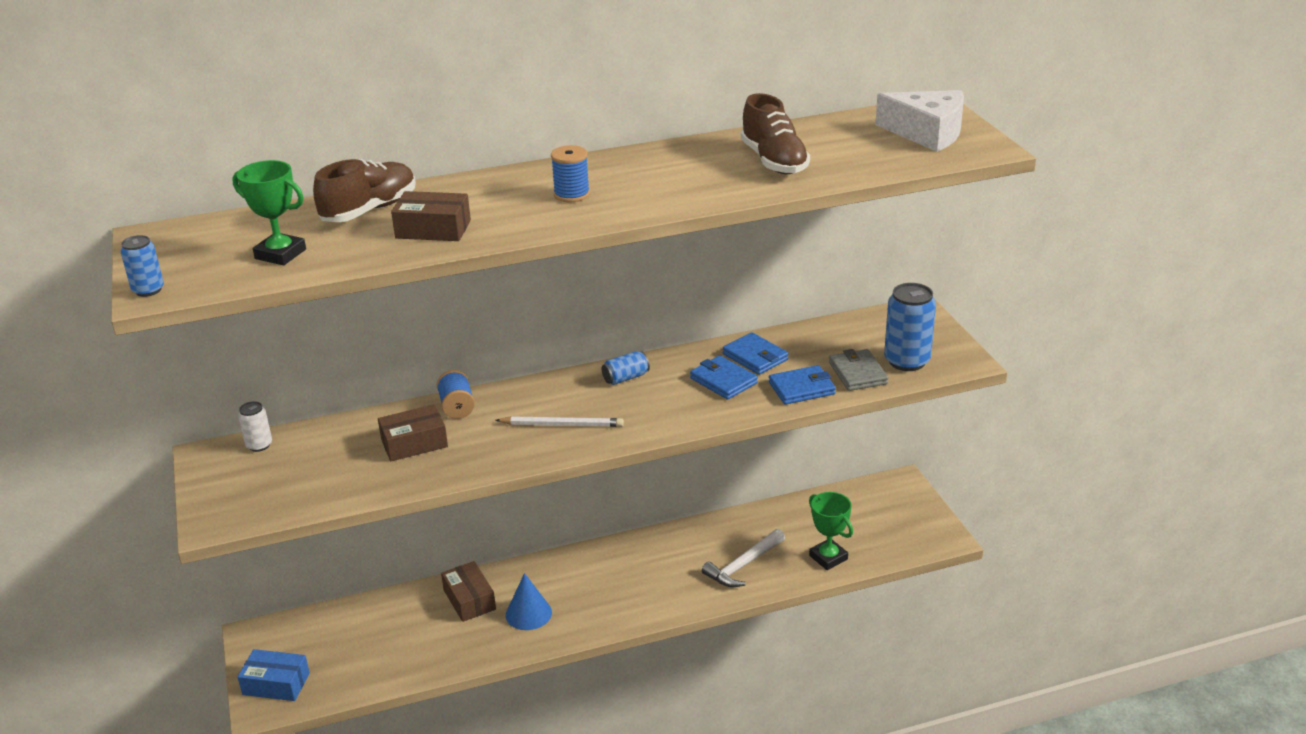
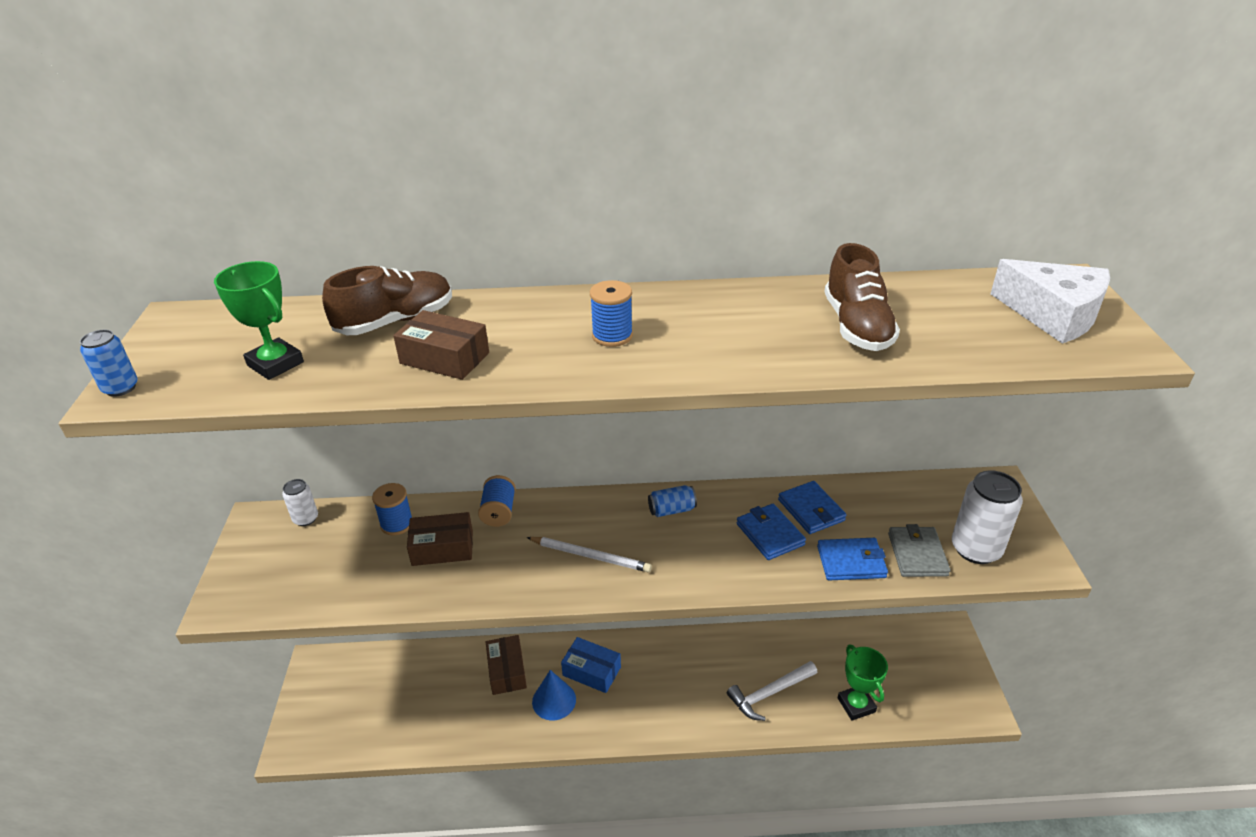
camera: 15 degrees right, 5 degrees up
blue box [238,649,310,701] -> blue box moved to [561,637,621,693]
blue can [884,283,936,371] -> white can [952,470,1023,564]
none -> blue spool [372,483,413,535]

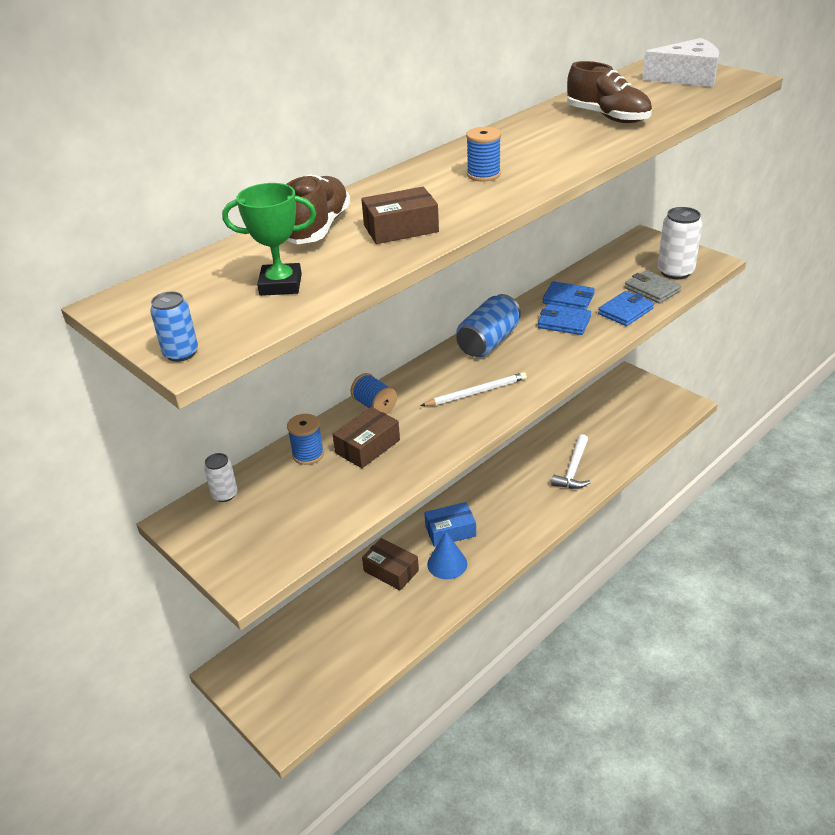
camera: 40 degrees left, 0 degrees up
blue can [648,485,697,517] -> blue can [456,294,521,357], size x1.85
green trophy [838,645,888,721] -> none

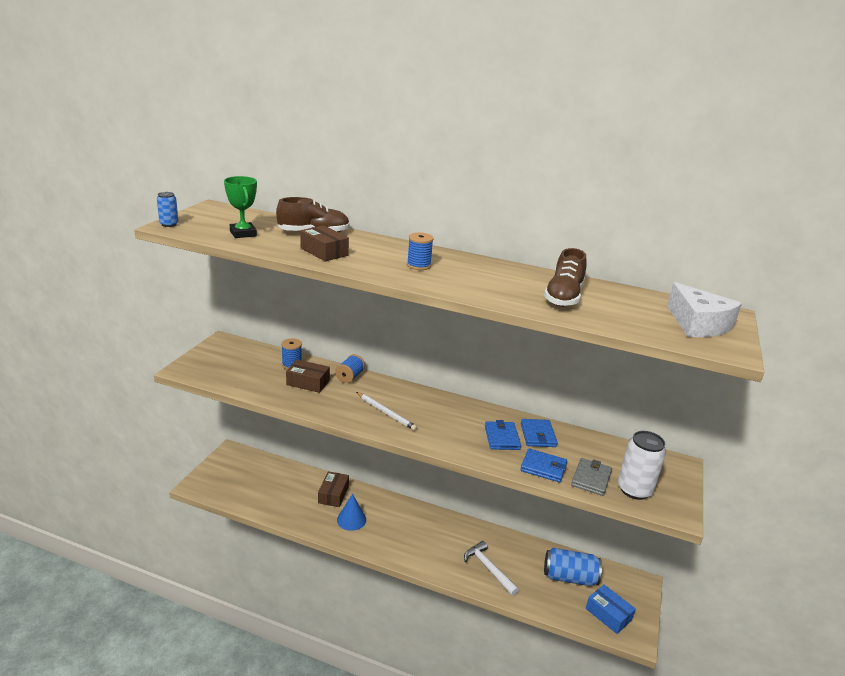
camera: 60 degrees right, 10 degrees down
white can [204,453,238,502] -> none
blue box [424,502,476,547] -> blue box moved to [586,585,636,634]
blue can [456,294,521,357] -> blue can moved to [544,548,602,586]
white hammer [551,434,591,489] -> white hammer turned 60 degrees clockwise [464,541,519,596]

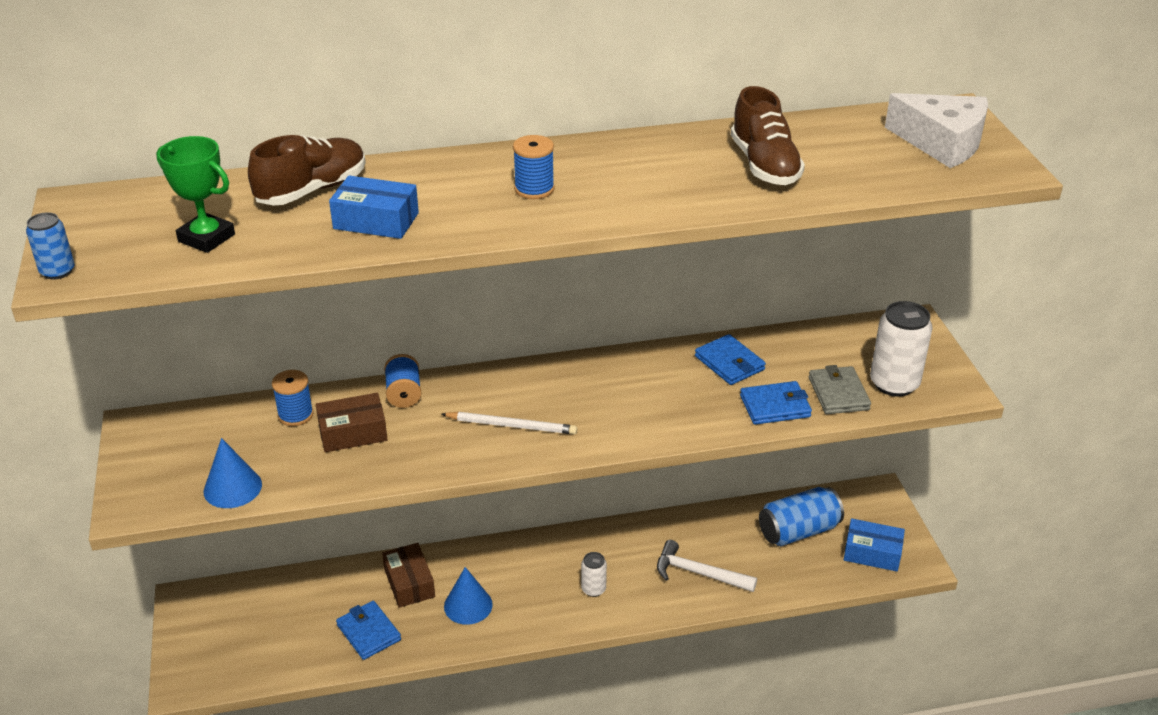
camera: 30 degrees left, 10 degrees up
brown box [300,225,349,261] -> blue box [329,176,419,239]
blue wallet [485,420,521,450] -> blue wallet moved to [336,601,401,660]
none -> blue cone [204,438,262,508]
none -> white can [581,552,607,597]

